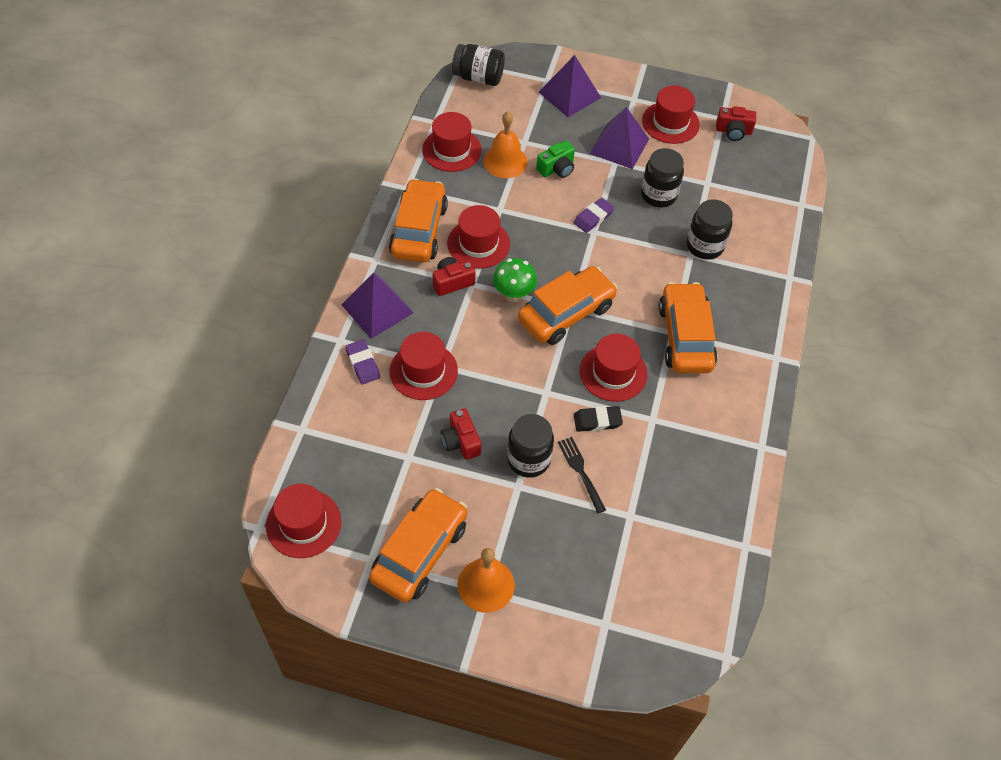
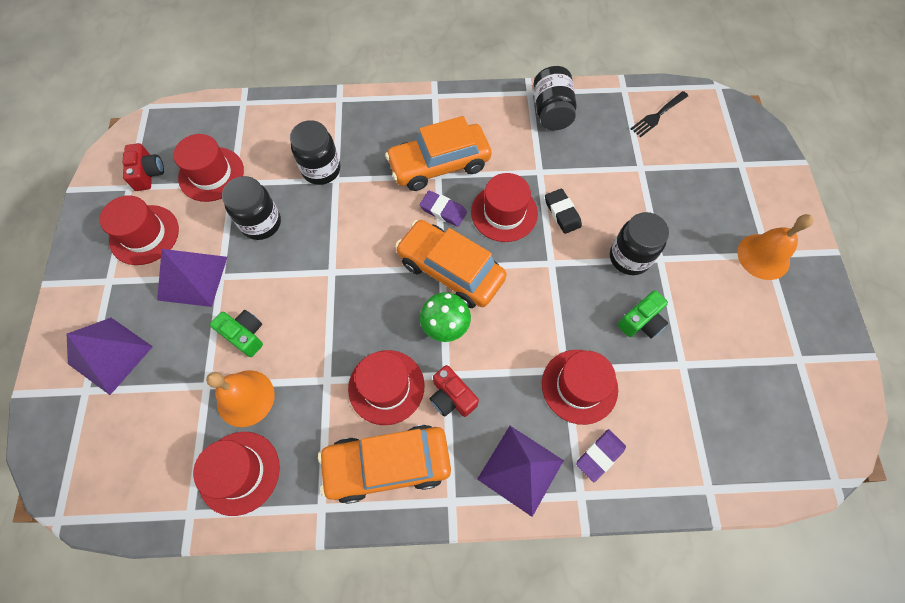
camera: 105 degrees left, 10 degrees up
red hat [266,484,341,558] -> red hat moved to [173,134,244,202]
orange car [369,488,467,603] -> none
red camera [441,409,481,460] -> green camera [618,290,668,338]
black jar [452,44,505,86] -> black jar moved to [533,66,577,130]
black fork [558,437,606,513] -> black fork moved to [631,91,688,137]
purple eraser [574,198,615,233] -> purple eraser moved to [420,191,467,227]

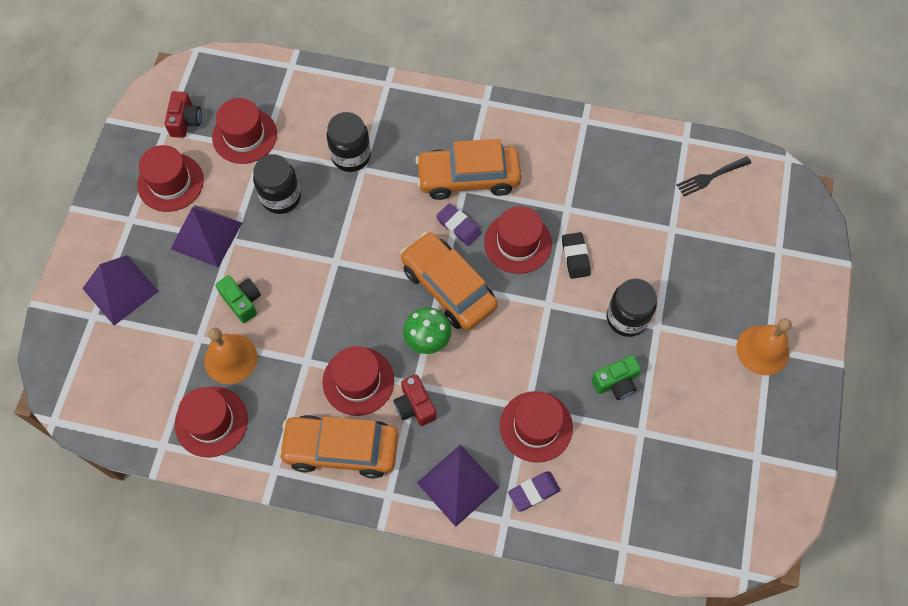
camera: 15 degrees right, 0 degrees up
black jar [533,66,577,130] -> none

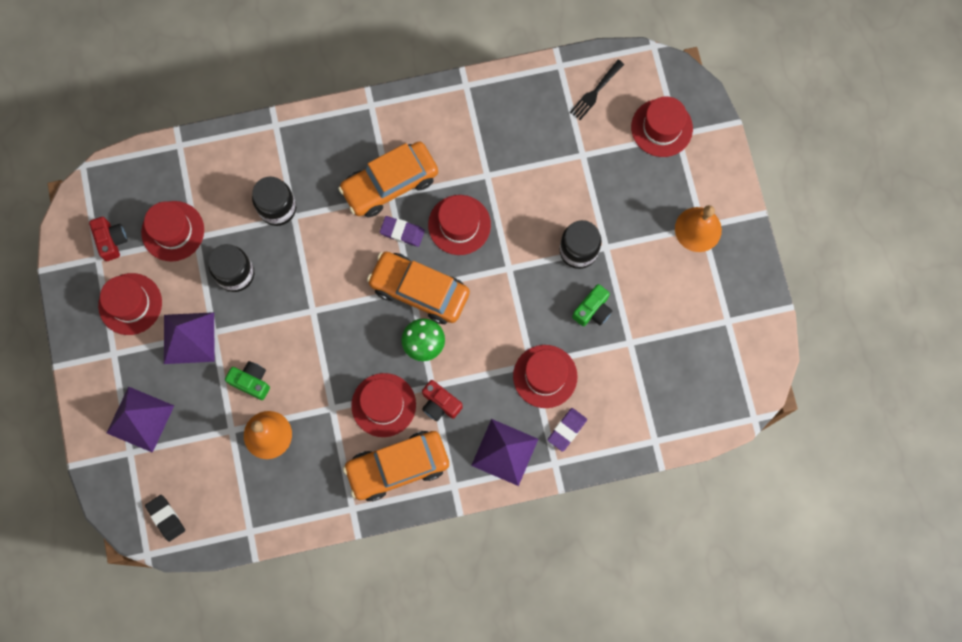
camera: 25 degrees left, 10 degrees up
red hat [175,387,248,458] -> red hat moved to [631,96,693,157]
black eraser [562,232,591,279] -> black eraser moved to [145,495,185,542]

